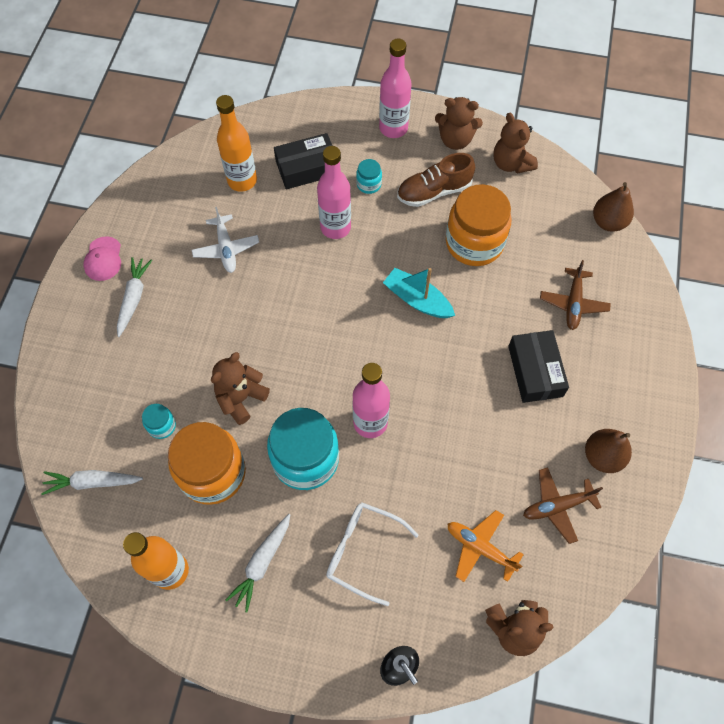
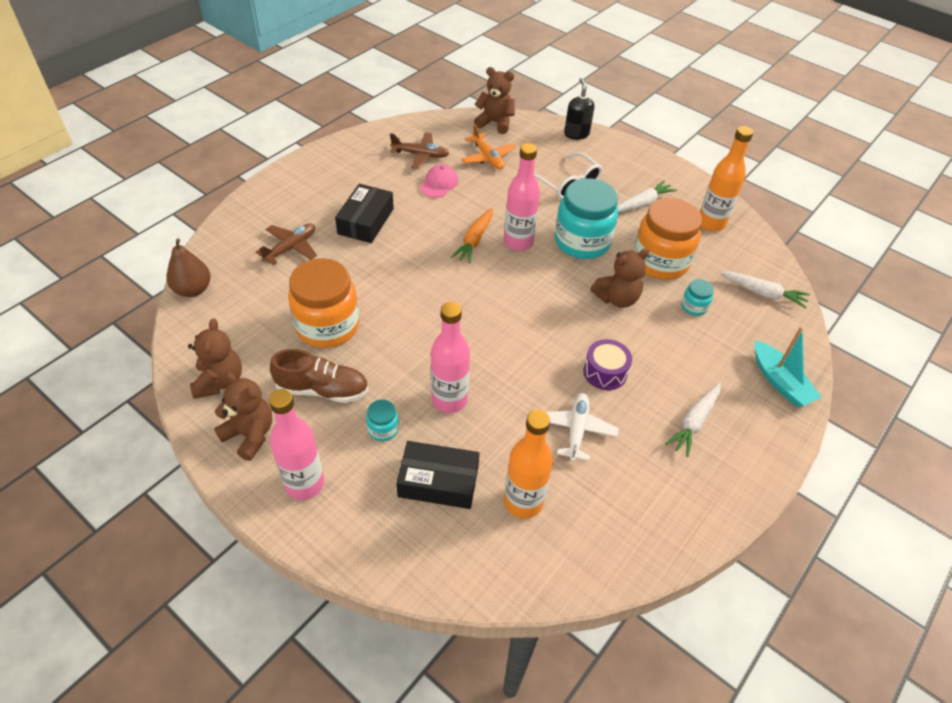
camera: 155 degrees left, 15 degrees down
pink cap [84,236,121,281] -> pink cap moved to [420,164,458,198]
turquoise boat [383,268,455,318] -> turquoise boat moved to [755,327,822,407]
brown pear [585,429,632,473] -> none
none -> orange carrot [451,208,493,263]
none -> purple drum [583,339,632,390]

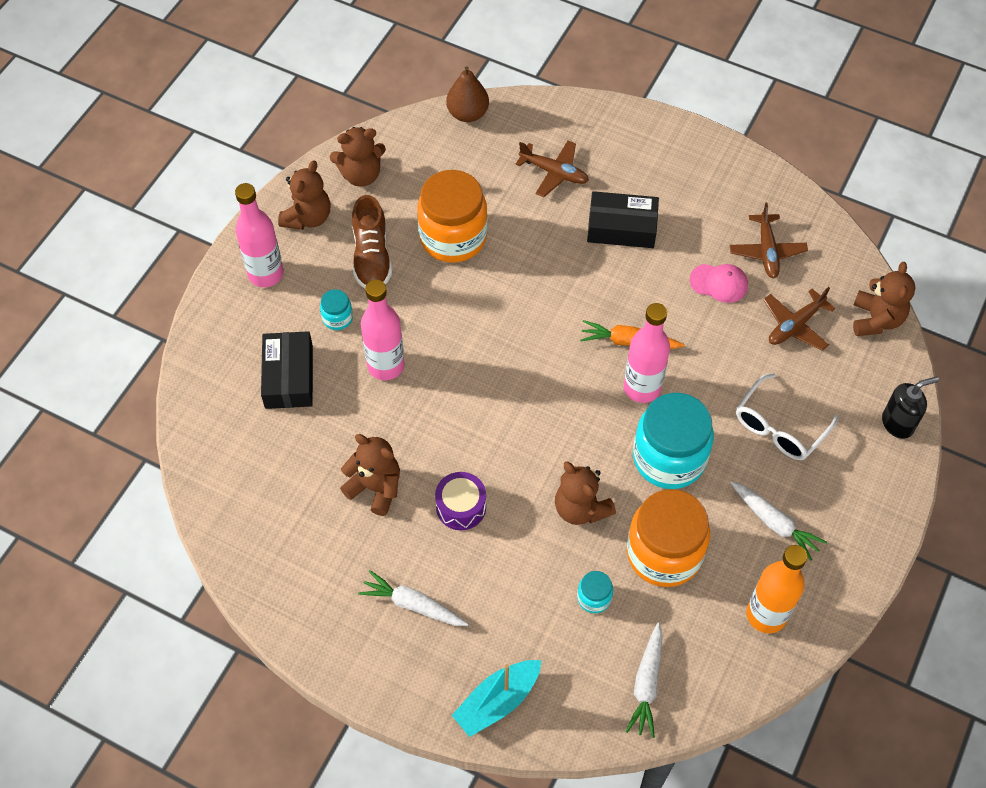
camera: 80 degrees right, 10 degrees up
orange plane [462,124,516,170] -> brown plane [763,287,836,351]
orange bottle [504,410,553,519] -> none
white plane [546,393,619,462] -> brown teddy bear [340,434,400,516]

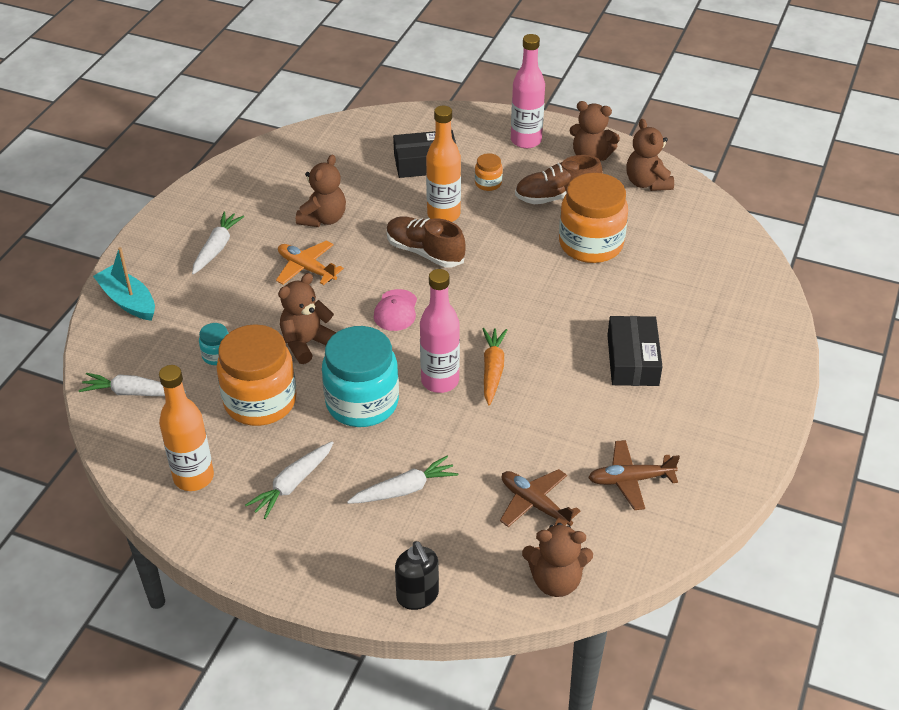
camera: 85 degrees right, 15 degrees down
turquoise jar [320,289,353,330] -> orange jar [475,153,503,191]
pink bottle [361,280,405,380] -> orange bottle [426,106,461,222]
purple drum [435,472,486,530] -> orange plane [276,240,344,285]
brown pear [446,66,489,122] -> none
brown plane [515,141,589,197] -> none
pink cap [690,264,748,303] -> pink cap moved to [374,289,417,331]
white glasses [736,373,839,460] -> white carrot [347,456,458,504]
none -> brown shoe [386,216,466,267]

